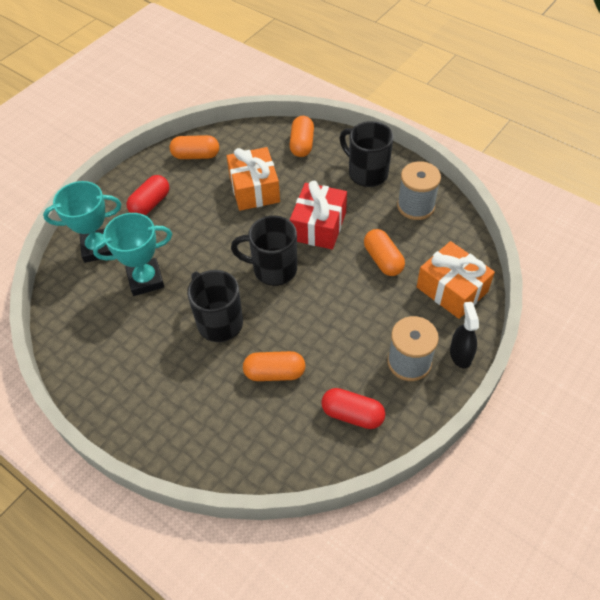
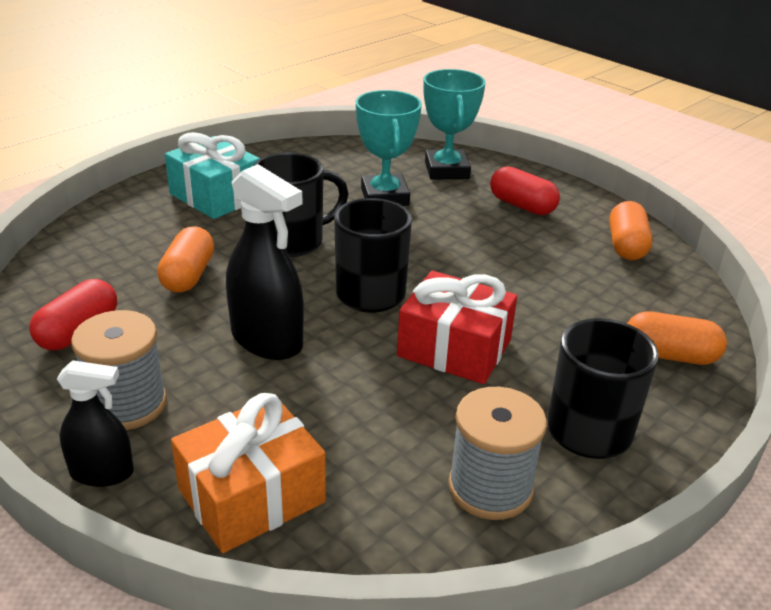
camera: 95 degrees right, 20 degrees down
orange gift [227,147,280,211] -> none
orange capsule [364,229,405,276] -> none
none -> turquoise gift [165,132,260,219]
none -> black spray bottle [226,164,304,360]

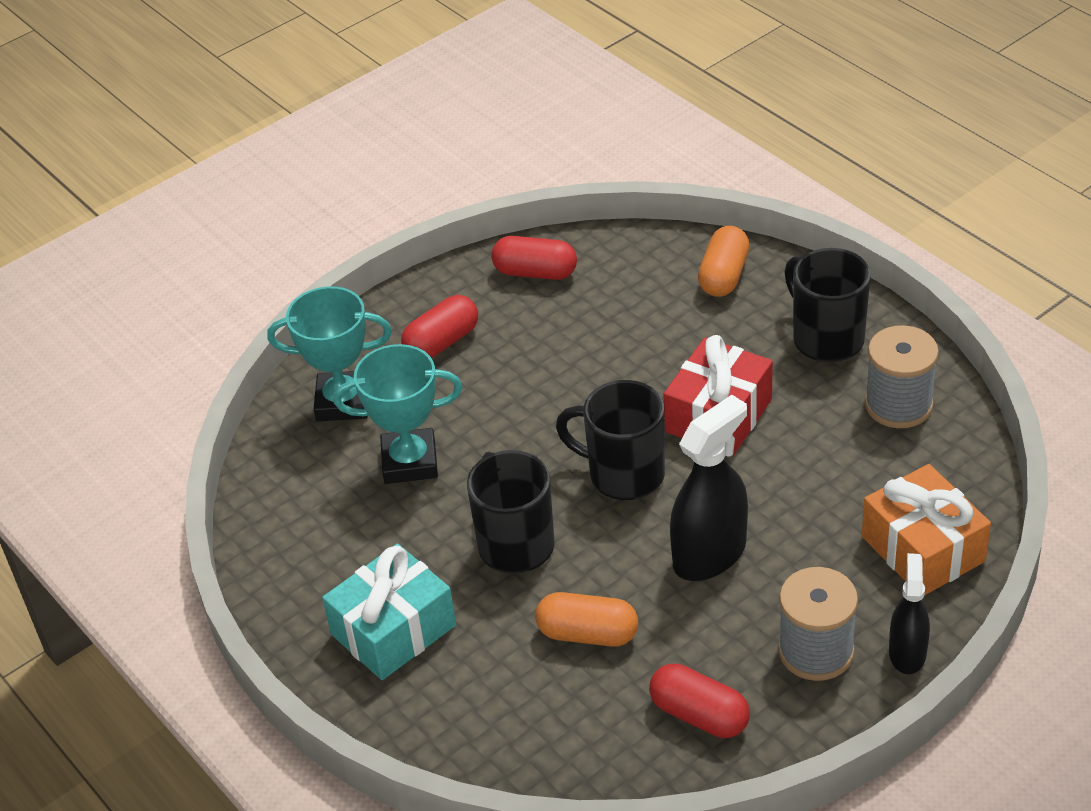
camera: 80 degrees left, 10 degrees up
orange capsule [609,201,652,260] -> red capsule [491,236,577,280]

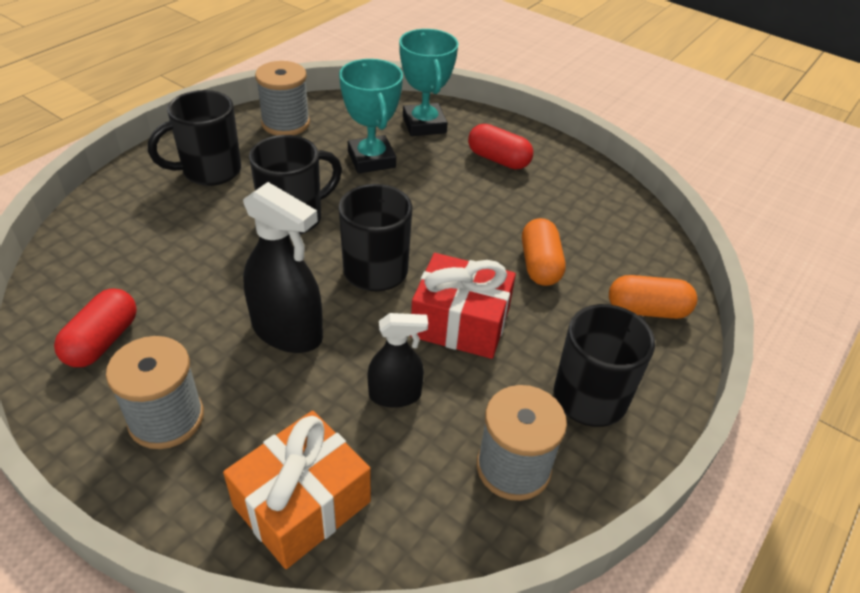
camera: 70 degrees right, 0 degrees up
turquoise gift [322,544,456,680] -> black mug [148,90,241,186]
red capsule [491,236,577,280] -> none
orange capsule [535,592,638,647] -> orange capsule moved to [522,218,565,286]
black spray bottle [889,553,930,674] -> black spray bottle moved to [367,313,428,408]
none -> grey spool [255,61,310,135]

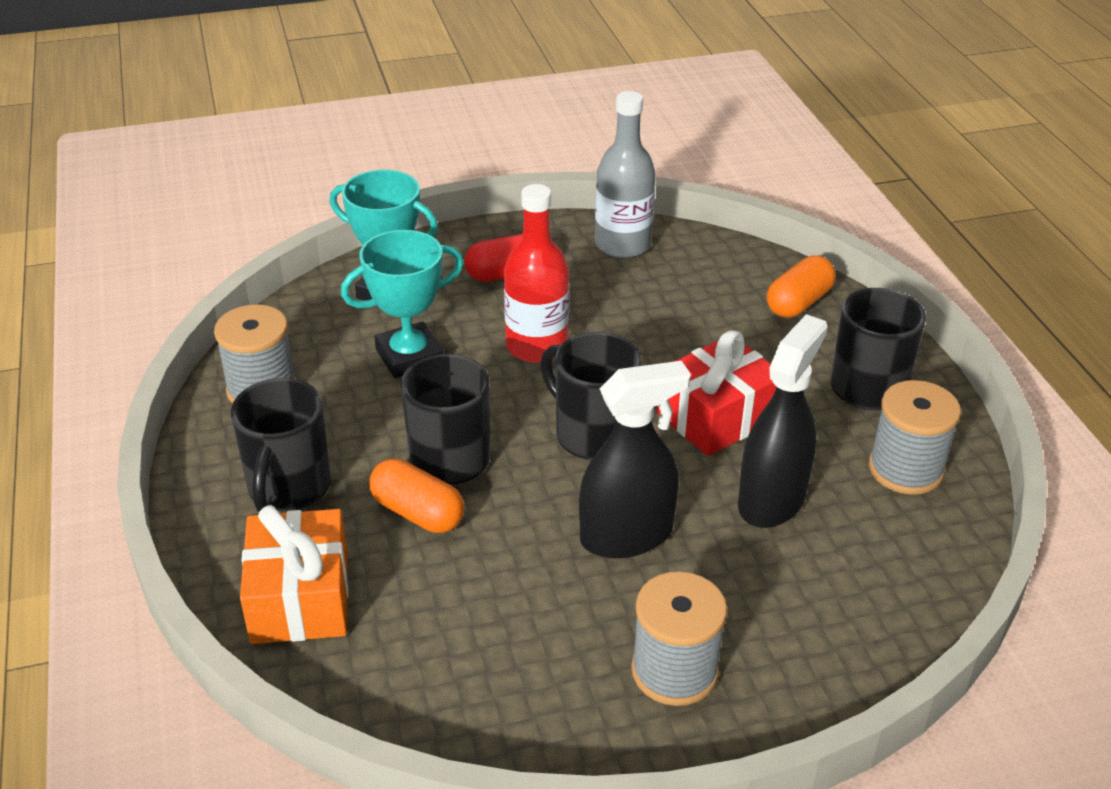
camera: 50 degrees left, 5 degrees down
red capsule [54,288,137,367] -> none
orange gift [223,411,371,569] -> orange gift moved to [240,505,349,644]
turquoise trophy [339,59,403,173] -> turquoise trophy turned 45 degrees counterclockwise [341,230,464,378]
black spray bottle [367,313,428,408] -> black spray bottle [738,314,827,528], size x1.64
orange capsule [522,218,565,286] -> orange capsule moved to [369,459,464,533]
none -> red bottle [504,184,569,363]
none -> grey bottle [595,91,656,258]

